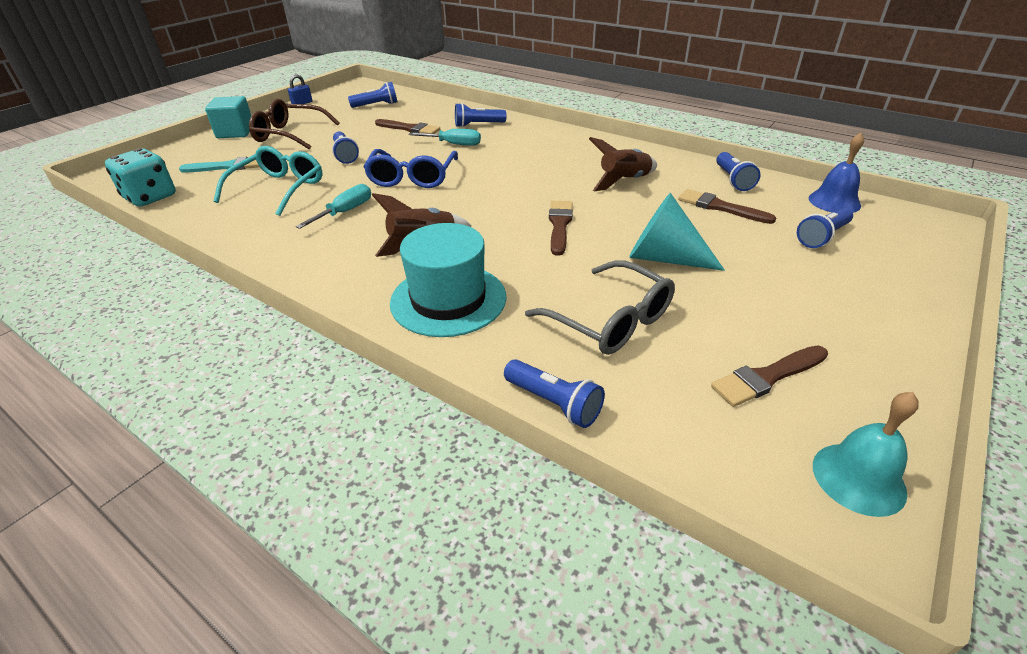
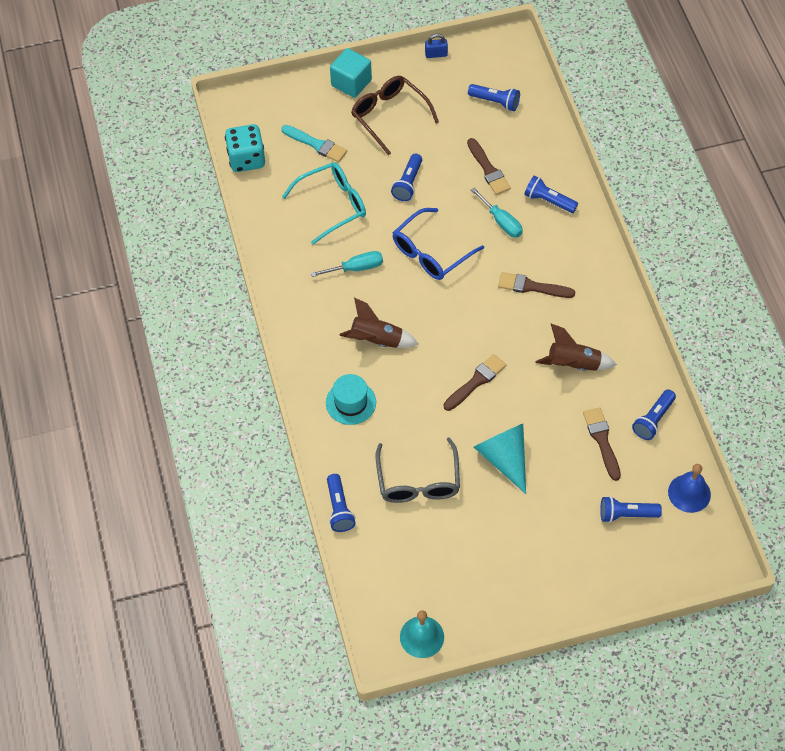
camera: 40 degrees right, 20 degrees up
turquoise hat [390,223,506,337] -> turquoise hat [326,374,376,425], size x0.64
brown brush [711,346,828,407] -> brown brush moved to [498,272,575,298]

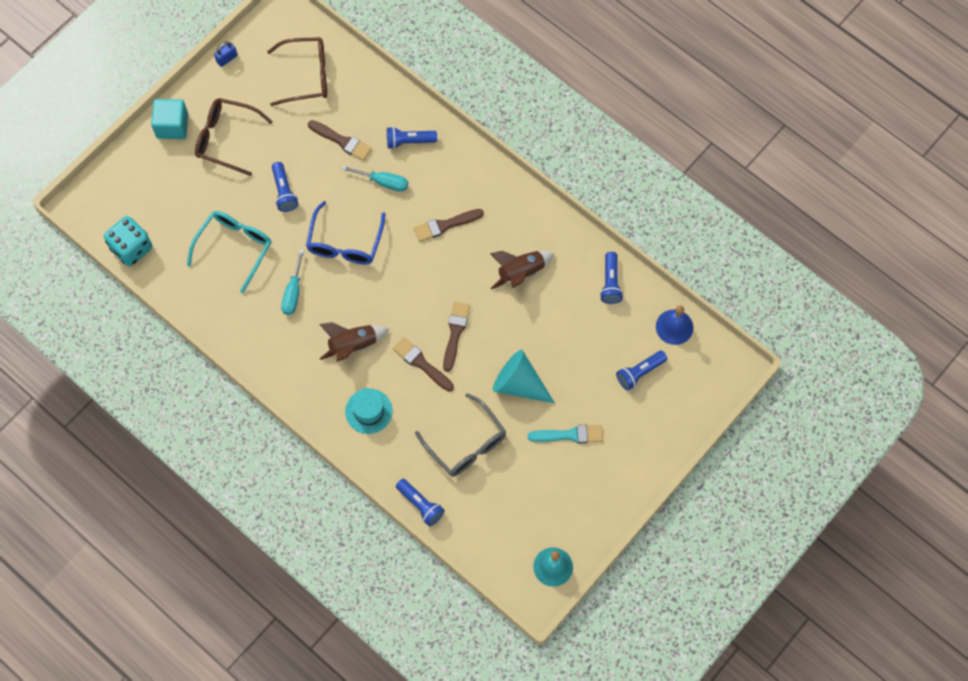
camera: 35 degrees left, 10 degrees up
turquoise brush [281,125,347,162] -> turquoise brush moved to [528,425,603,443]
turquoise screwdriver [311,251,383,277] -> turquoise screwdriver turned 150 degrees clockwise [281,249,304,315]
blue flashlight [468,84,520,111] -> brown glasses [267,37,327,106]
brown brush [583,407,621,481] -> brown brush moved to [393,337,454,392]

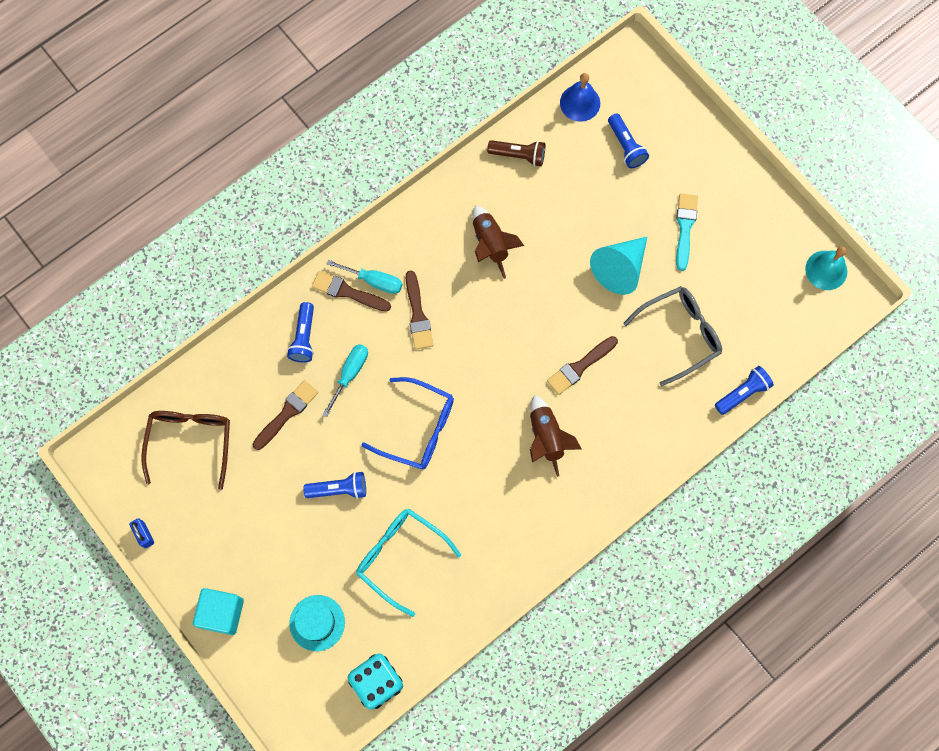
camera: 80 degrees left, 5 degrees up
brown glasses [195,98,273,176] -> none
turquoise screwdriver [281,249,304,315] -> turquoise screwdriver moved to [327,260,402,294]
turquoise hat [345,388,393,434] -> turquoise hat moved to [289,595,345,651]
brown brush [443,302,470,372] -> brown brush moved to [312,271,391,312]
blue flashlight [600,252,623,304] -> brown flashlight [487,140,545,166]

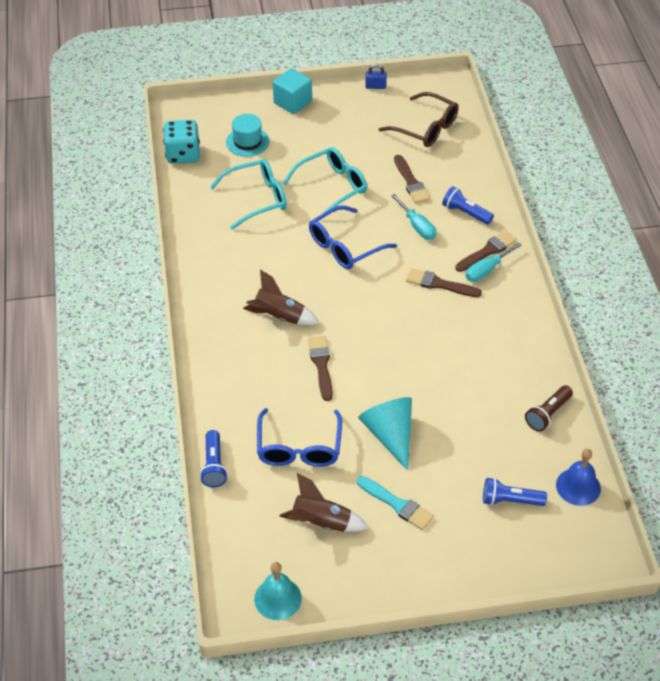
camera: 120 degrees right, 25 degrees down
blue flashlight [303,472,366,499] -> turquoise glasses [283,147,367,214]
brown rocket [472,205,524,279] -> brown rocket moved to [279,473,369,532]
grey glasses [623,286,722,386] -> blue glasses [257,408,342,467]

